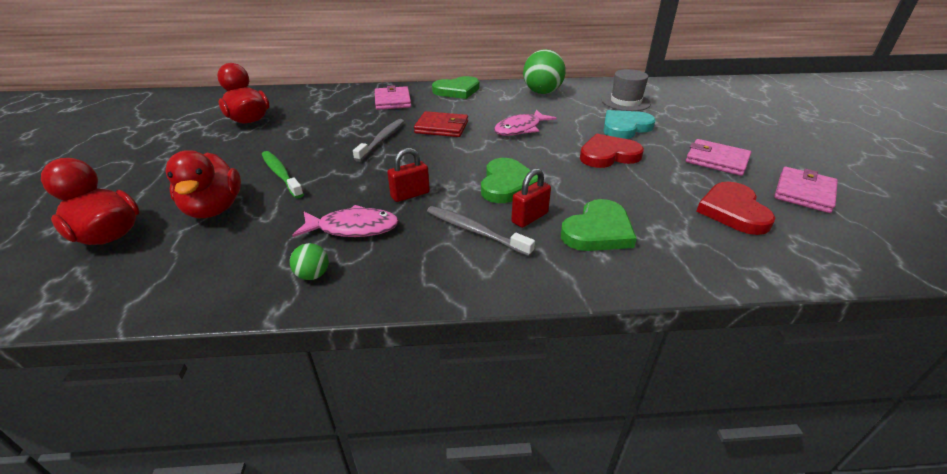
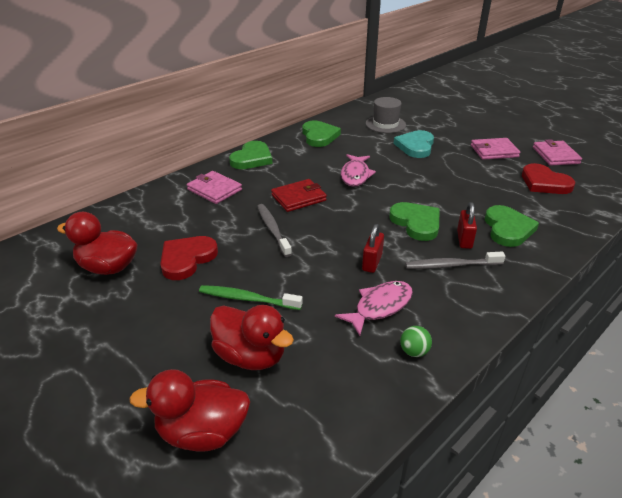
camera: 40 degrees left, 0 degrees up
green ball [523,49,566,94] -> green heart [302,121,341,147]
red heart [580,134,644,168] -> red heart moved to [160,236,218,280]

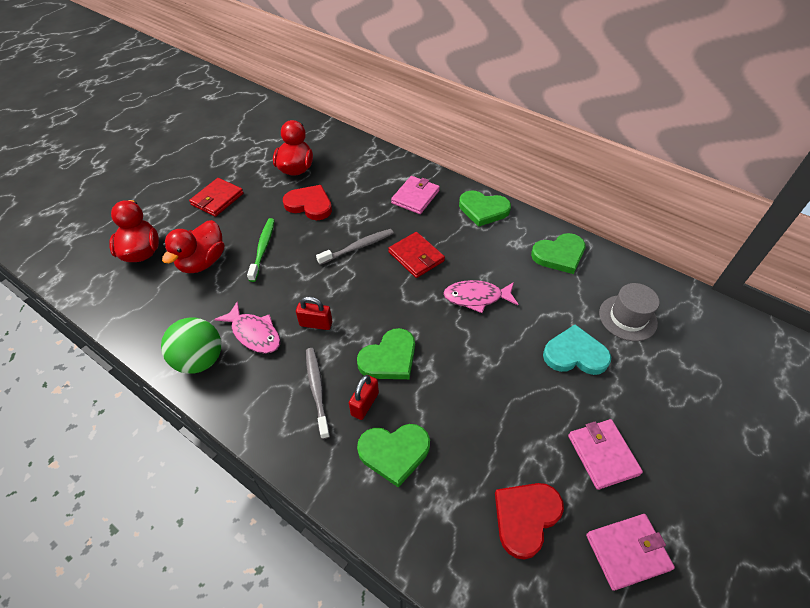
camera: 80 degrees right, 15 degrees up
green ball [400,326,432,357] -> green ball [161,318,222,374], size x2.13
red padlock [457,202,477,249] -> red padlock turned 60 degrees counterclockwise [349,375,379,420]
none -> red wallet [189,178,244,217]

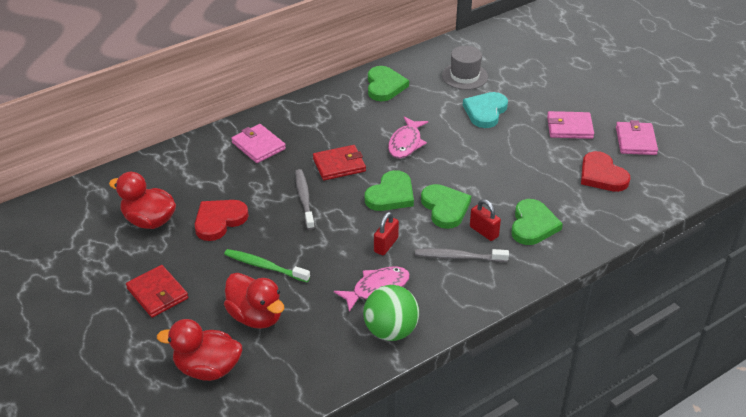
camera: 70 degrees left, 10 degrees down
green heart [459,191,511,227] -> green heart moved to [365,170,414,211]

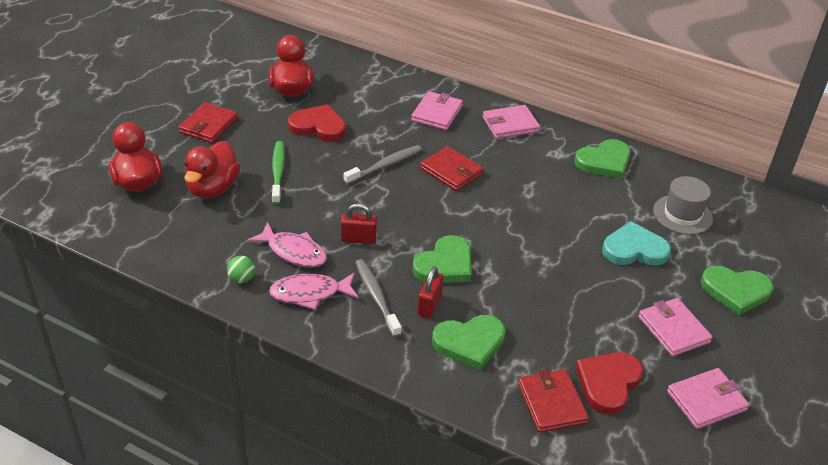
camera: 60 degrees right, 0 degrees up
green ball [363,285,419,341] -> green ball [227,256,255,284], size x0.47
green heart [365,170,414,211] -> green heart moved to [701,266,774,315]
pink fish [388,116,428,158] -> pink fish moved to [269,273,359,310]
none -> pink wallet [483,105,540,139]
none -> red wallet [518,369,589,433]

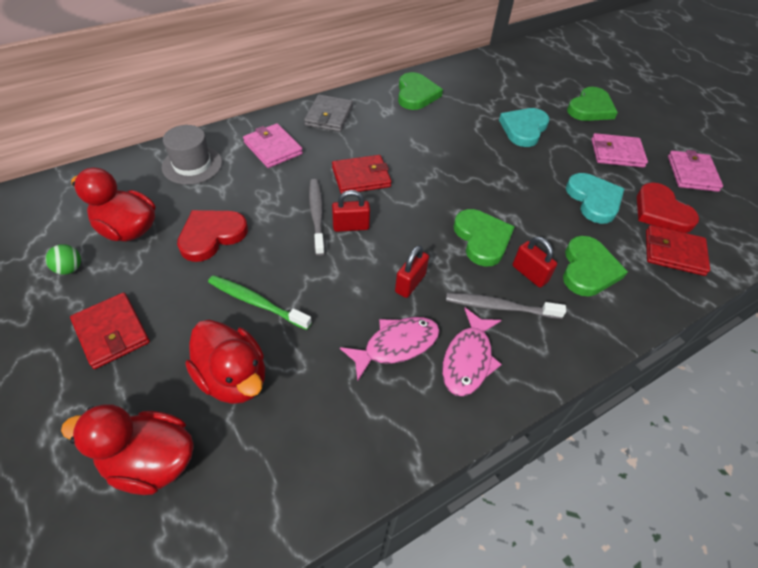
camera: 60 degrees left, 10 degrees up
green ball [227,256,255,284] -> green ball moved to [45,244,81,275]
pink wallet [483,105,540,139] -> grey wallet [304,94,353,132]
grey hat [653,176,713,235] -> grey hat moved to [162,125,222,185]
none -> red padlock [332,190,370,232]
none -> turquoise heart [566,173,624,224]

